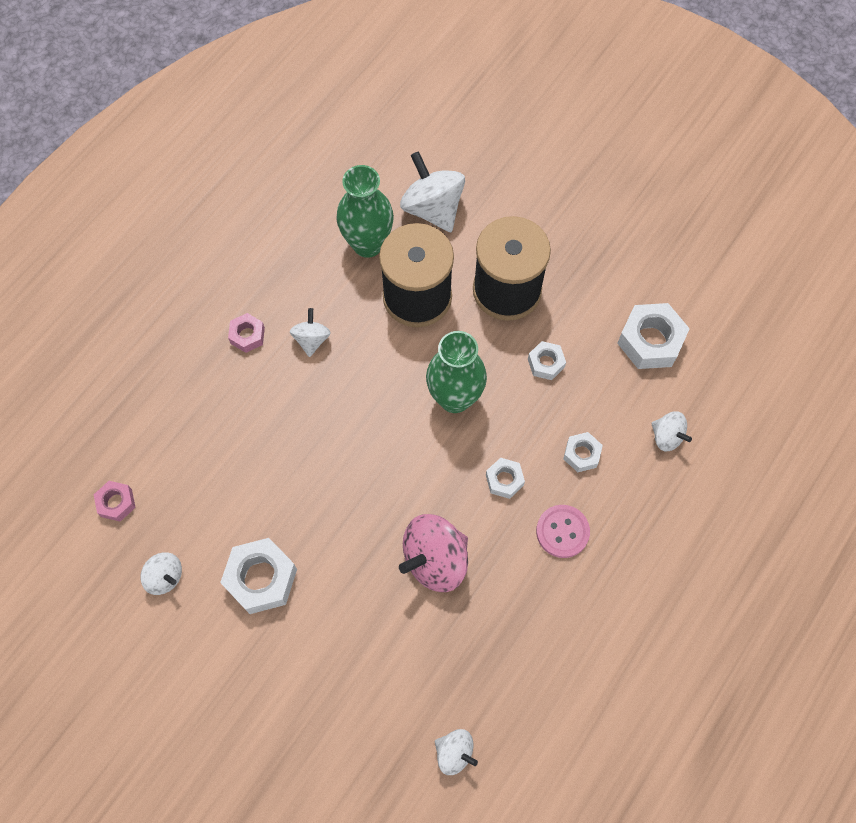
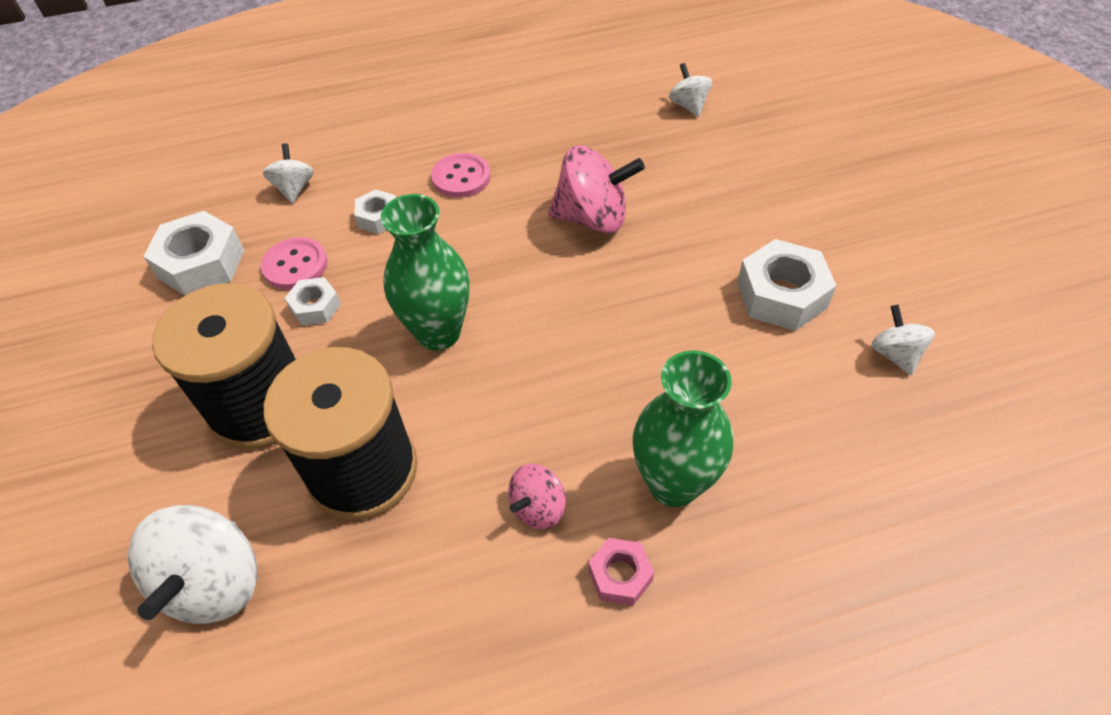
camera: 140 degrees left, 15 degrees down
pink nut [94,481,136,522] -> none
white spinning top [290,308,331,357] -> pink spinning top [508,464,566,529]
green vase [336,165,394,258] -> green vase moved to [633,350,733,507]
white nut [486,458,525,499] -> none
none -> pink button [261,237,328,290]

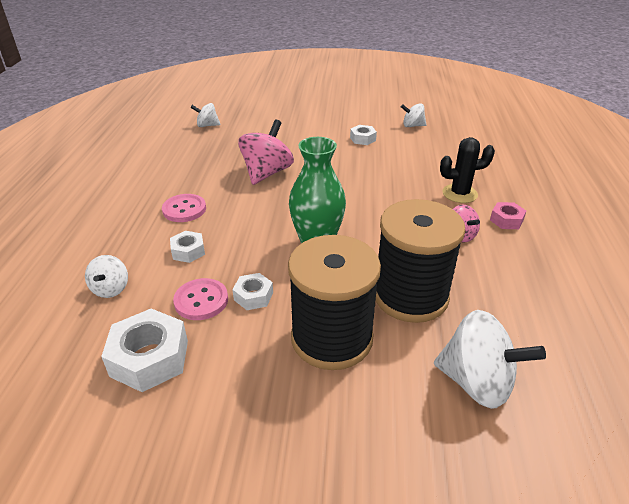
camera: 70 degrees left, 15 degrees down
white spinning top [263,143,314,203] -> white spinning top turned 105 degrees counterclockwise [85,255,128,298]
green vase [633,350,733,507] -> black cactus [440,137,495,203]
white nut [737,239,837,331] -> white nut [350,125,377,145], size x0.56

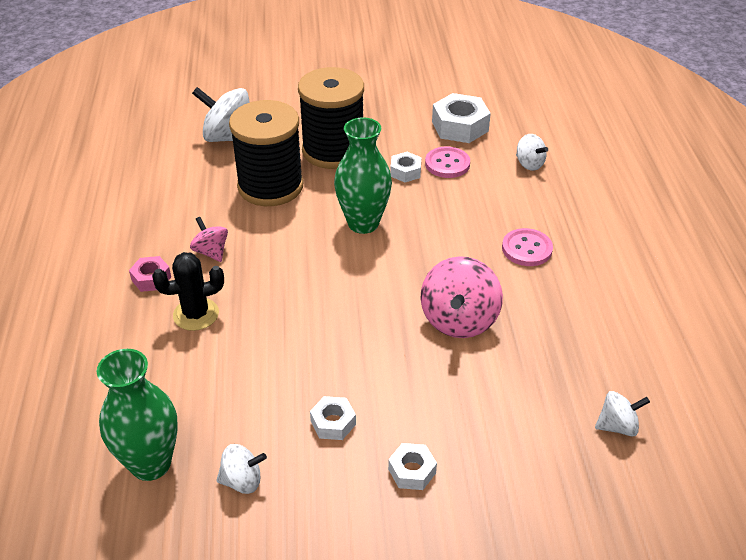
camera: 170 degrees right, 5 degrees up
white spinning top [85,255,128,298] -> white spinning top turned 150 degrees clockwise [516,134,548,171]
white nut [170,231,205,263] -> white nut moved to [388,443,437,490]
none -> green vase [97,349,178,481]

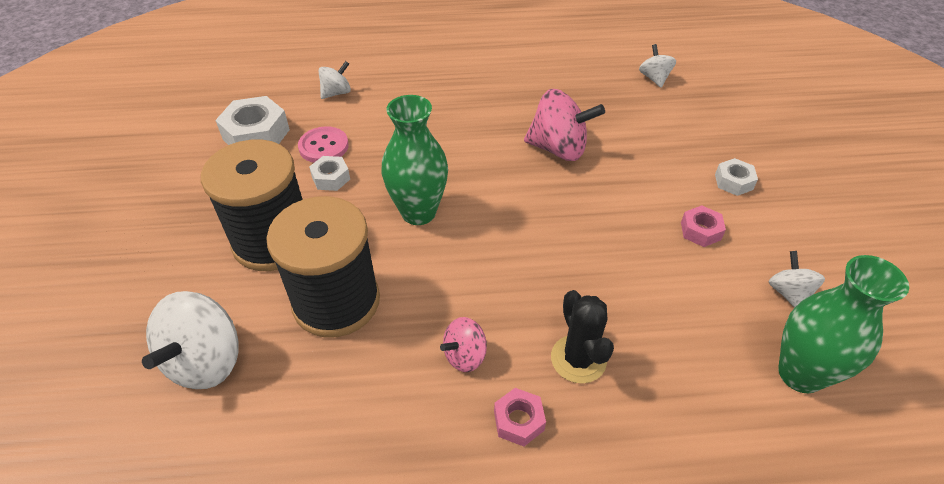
camera: 90 degrees left, 5 degrees up
white nut [310,396,356,440] -> pink nut [681,205,726,247]
pink button [502,228,553,266] -> none

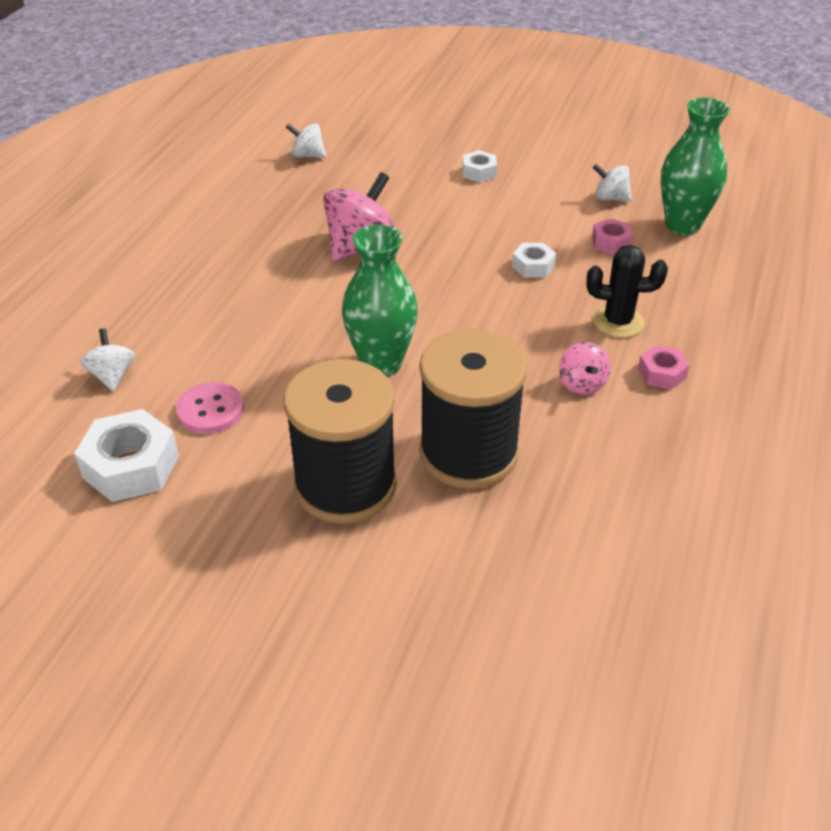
camera: 65 degrees left, 5 degrees down
white spinning top [142,291,239,389] -> none
white nut [309,156,350,191] -> white nut moved to [512,243,556,278]
pink nut [681,205,726,247] -> pink nut moved to [592,218,633,255]

